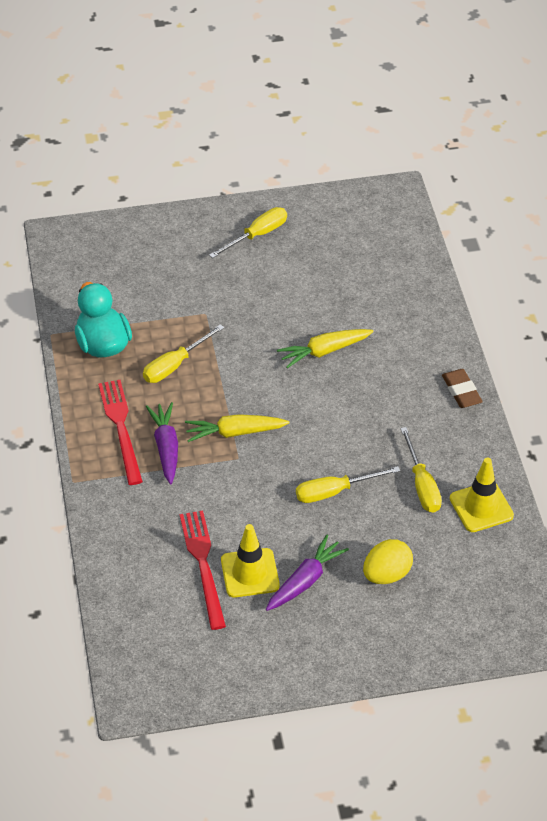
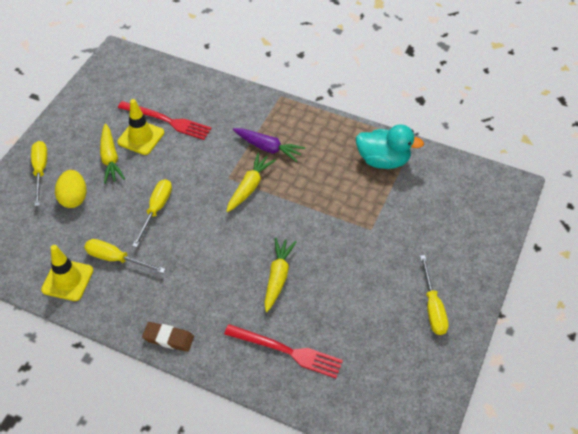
camera: 125 degrees right, 5 degrees up
red fork [98,380,143,485] -> red fork moved to [224,324,343,378]
yellow screwdriver [143,324,224,383] -> yellow screwdriver moved to [31,141,47,206]
purple carrot [266,535,349,611] -> yellow carrot [100,124,125,184]

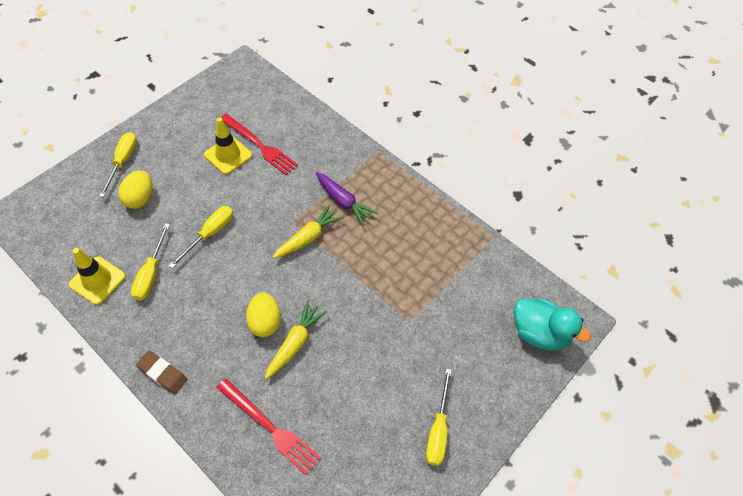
camera: 15 degrees right, 5 degrees up
yellow screwdriver [84,239,165,273] -> yellow screwdriver turned 120 degrees counterclockwise [131,223,170,300]
yellow carrot [100,124,125,184] -> none
turquoise duck [356,125,424,169] -> turquoise duck moved to [514,298,591,351]
none -> yellow egg [246,292,281,337]

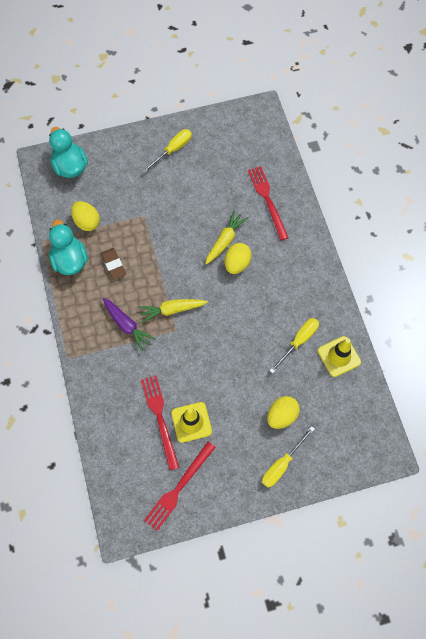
camera: 145 degrees left, 10 degrees up
brown eraser [136,351,187,394] -> brown eraser moved to [101,248,126,280]
yellow screwdriver [169,206,233,268] -> none
yellow carrot [265,301,327,379] -> yellow carrot turned 150 degrees clockwise [205,210,248,265]
purple carrot [316,172,378,226] -> purple carrot turned 150 degrees clockwise [103,298,155,351]
none -> turquoise duck [49,220,88,275]
none -> yellow egg [71,201,100,231]
none -> red fork [144,442,216,531]

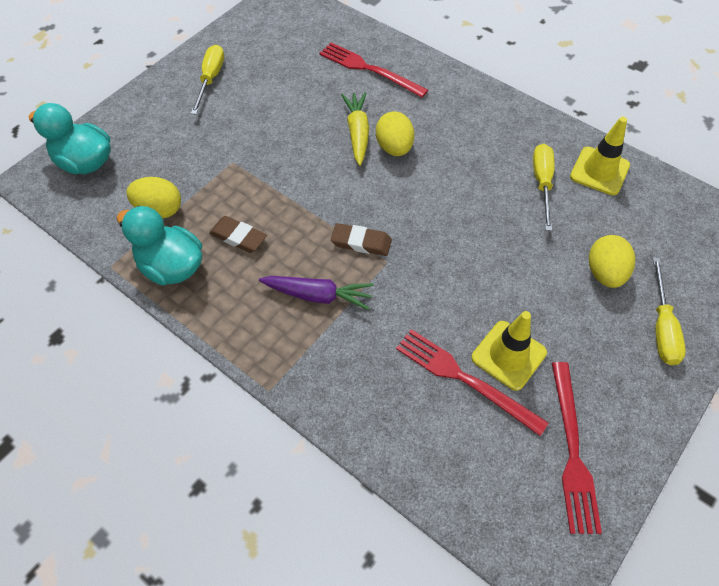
camera: 35 degrees left, 10 degrees down
yellow carrot [138,299,208,323] -> brown eraser [331,223,392,256]

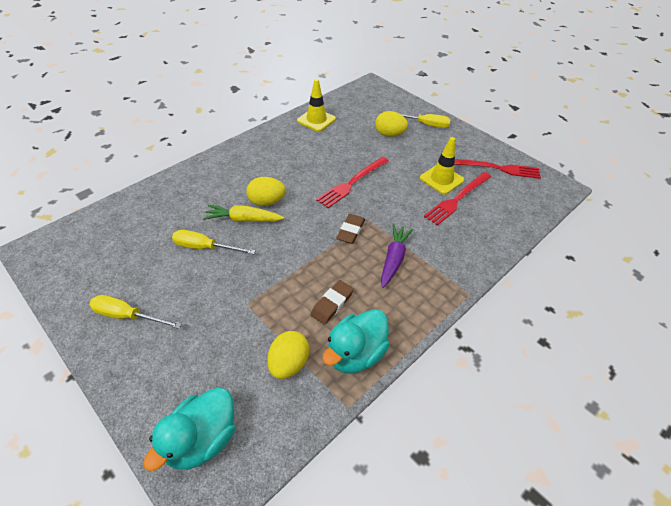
camera: 85 degrees left, 10 degrees down
red fork [319,43,428,98] -> red fork moved to [316,157,389,208]
yellow screwdriver [533,144,554,231] -> yellow screwdriver moved to [172,230,256,254]

